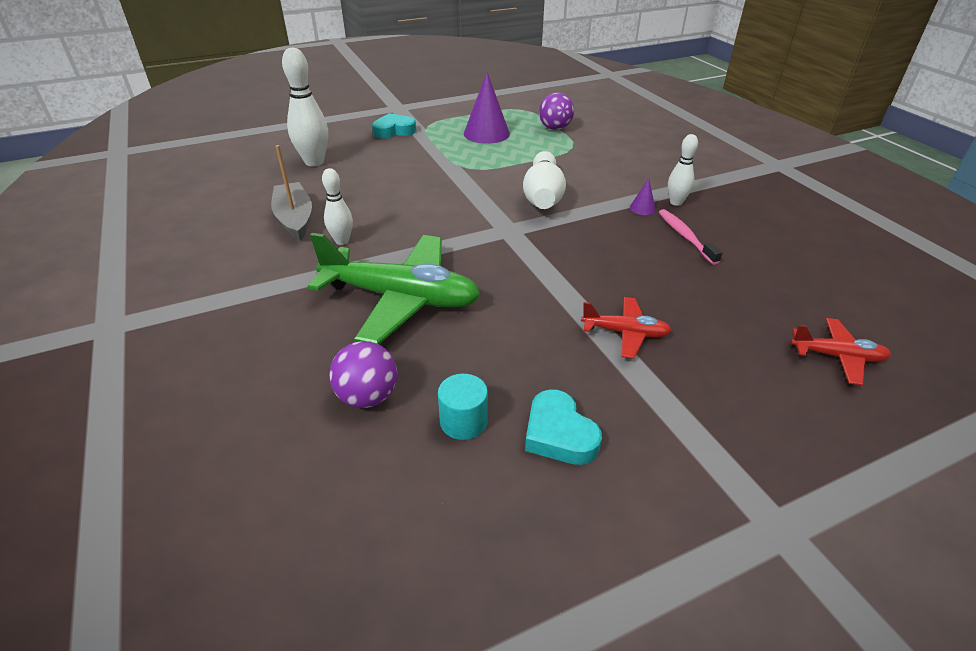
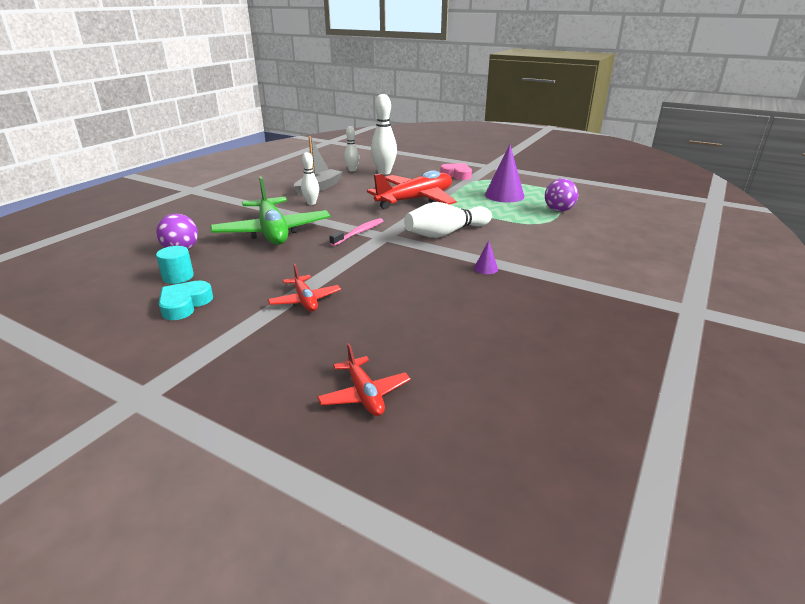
camera: 55 degrees right, 10 degrees down
turquoise heart [372,113,416,139] -> pink heart [440,163,472,180]
pink toothbrush [659,209,722,265] -> pink toothbrush moved to [329,218,383,246]
white bowling pin [668,134,698,206] -> white bowling pin moved to [344,126,359,171]
none -> red plane [367,170,457,209]

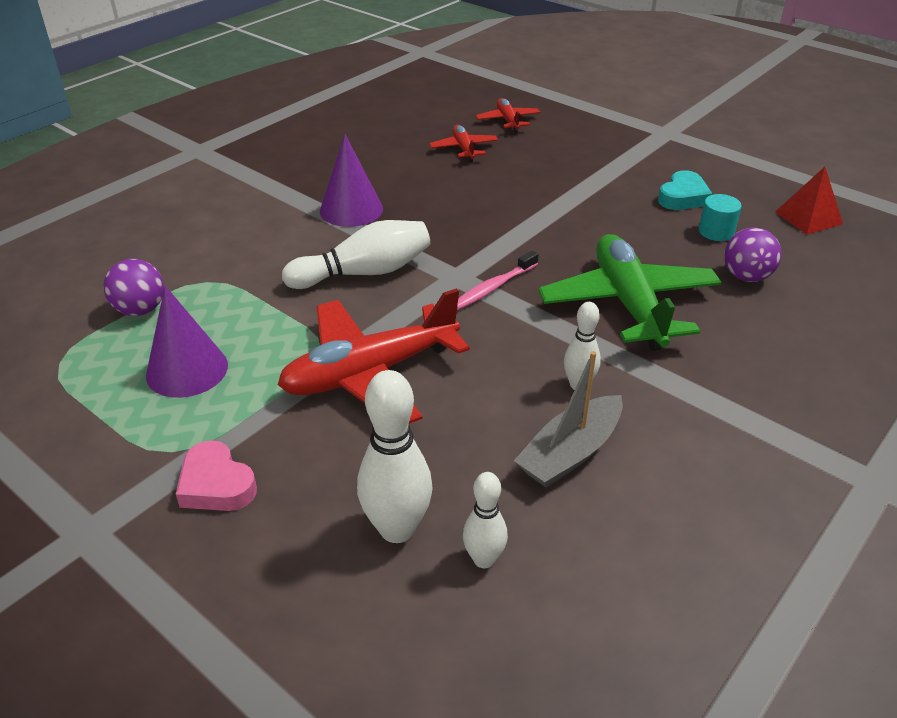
camera: 170 degrees left, 10 degrees up
red plane [268,263,341,311] -> red plane moved to [429,125,498,162]
purple cone [474,240,498,274] -> purple cone [320,134,383,227], size x2.22
none -> red pyramid [775,167,843,235]

